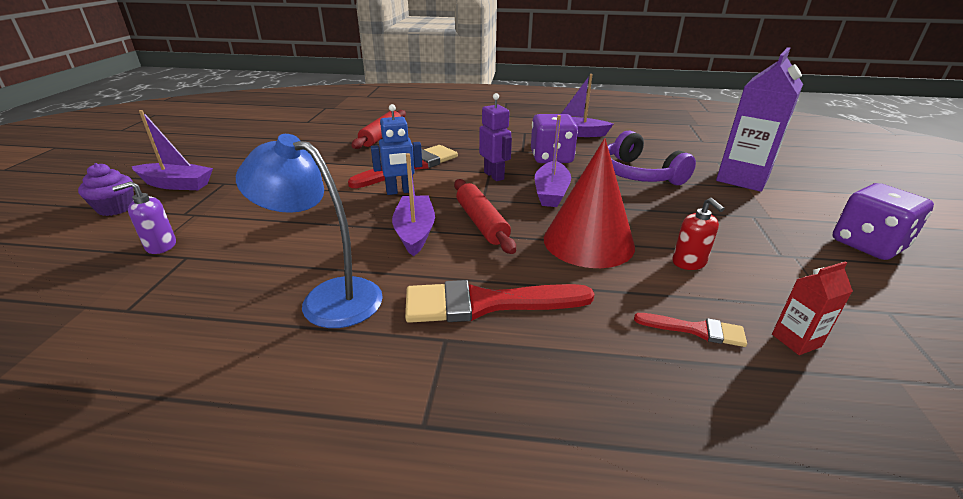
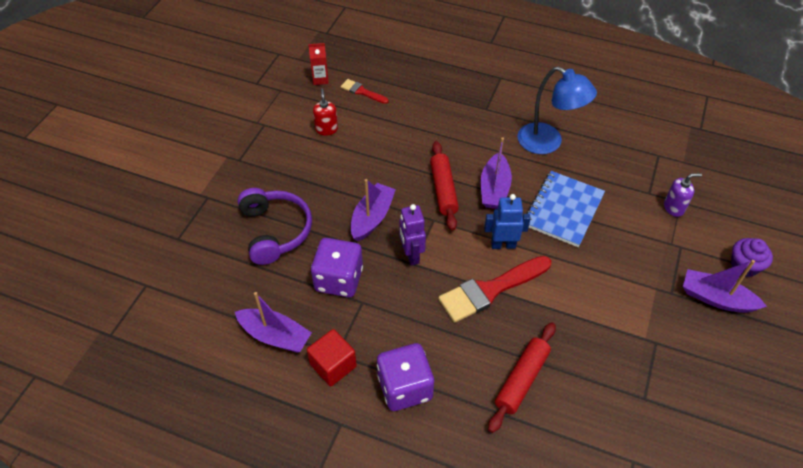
camera: 165 degrees left, 20 degrees up
red brush [405,280,594,323] -> none
red cone [544,138,635,268] -> none
purple carton [716,47,803,192] -> none
purple dice [832,183,934,260] -> purple dice moved to [377,343,434,411]
none -> red cube [307,329,357,386]
none -> blue notebook [526,171,605,247]

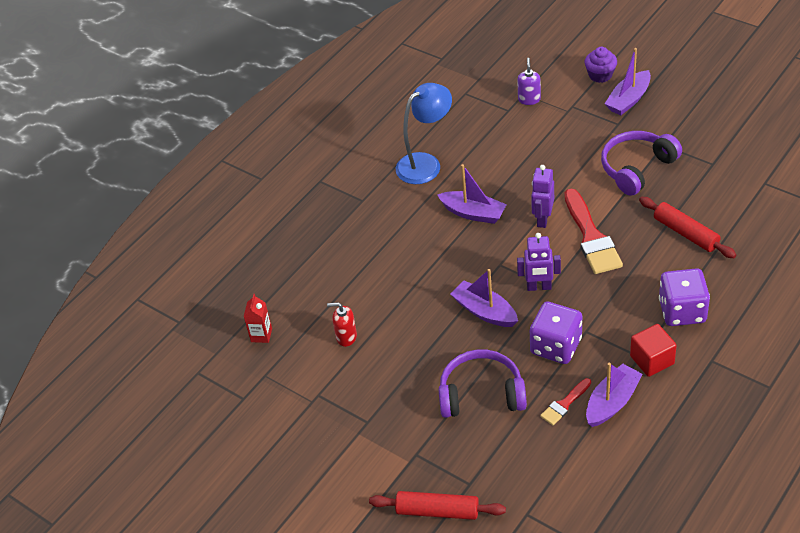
camera: 70 degrees left, 5 degrees down
red brush [341,79,389,104] -> red brush moved to [540,378,591,425]
red rolling pin [430,141,459,231] -> red rolling pin moved to [369,491,506,520]
blue robot [484,194,531,249] -> purple robot [531,165,554,228]
blue notebook [526,171,605,247] -> none
none -> purple headphones [601,131,682,196]

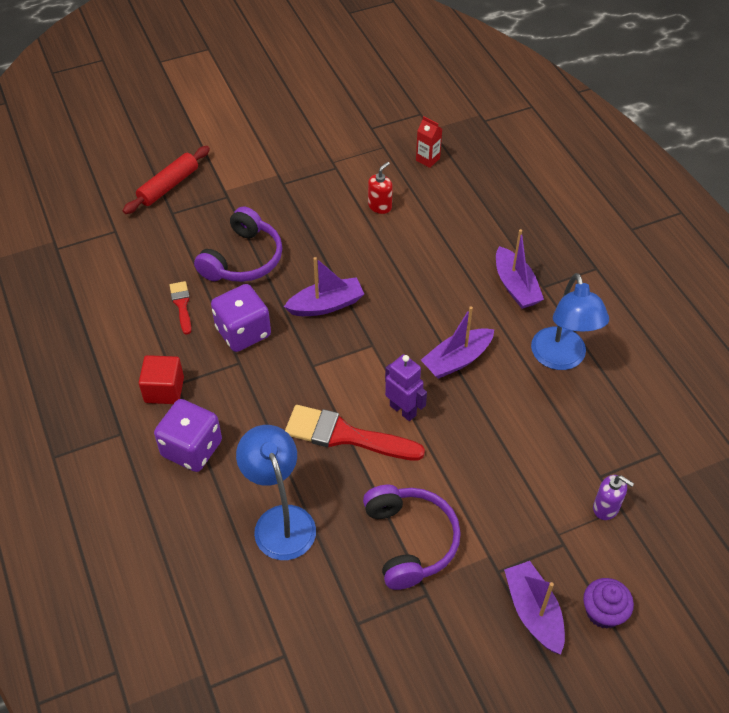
camera: 115 degrees right, 5 degrees up
purple robot [517,233,561,291] -> none
purple boat [586,363,643,427] -> purple boat moved to [496,229,544,309]
red rolling pin [639,197,737,258] -> blue lamp [236,425,316,560]

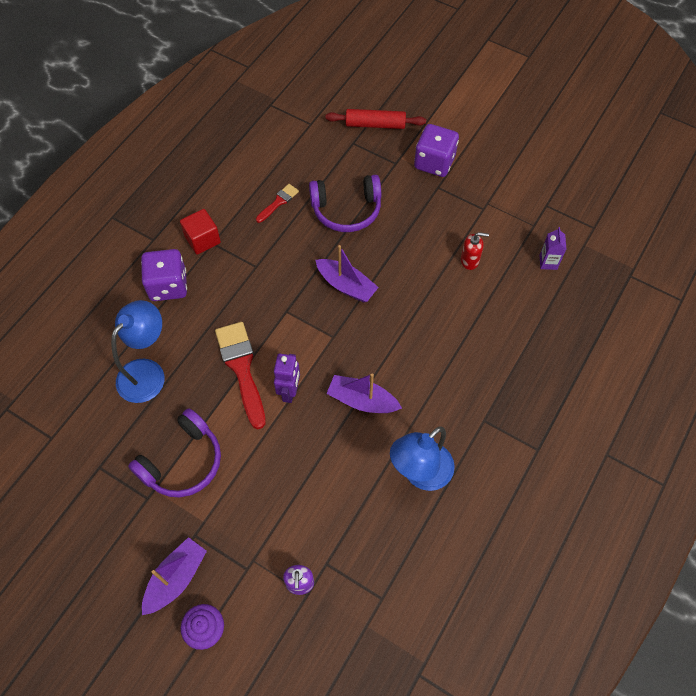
camera: 55 degrees right, 10 degrees up
purple dice [211,284,271,352] -> purple dice moved to [414,124,459,177]
red carton [416,116,442,168] -> purple carton [539,227,566,270]
purple boat [496,229,544,309] -> none

